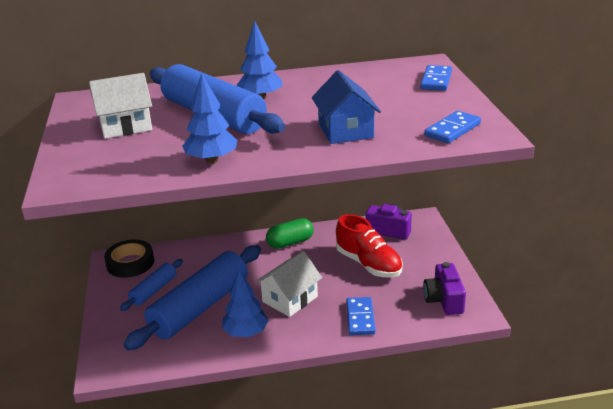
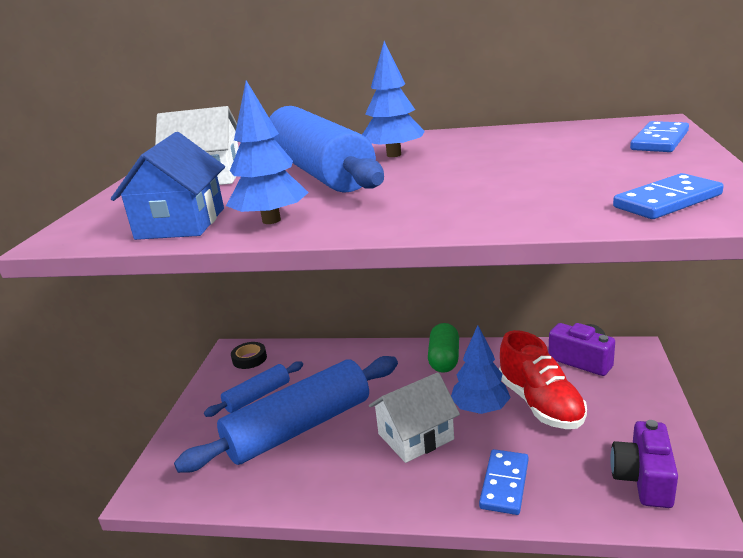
camera: 20 degrees right, 5 degrees down
black tape [104,239,154,278] -> black tape [231,342,267,369], size x0.61
blue tree [222,269,269,337] -> blue tree moved to [451,325,511,414]
green capsule [266,218,314,249] -> green capsule turned 75 degrees counterclockwise [428,323,459,373]
blue house [312,70,381,144] -> blue house moved to [111,132,225,240]

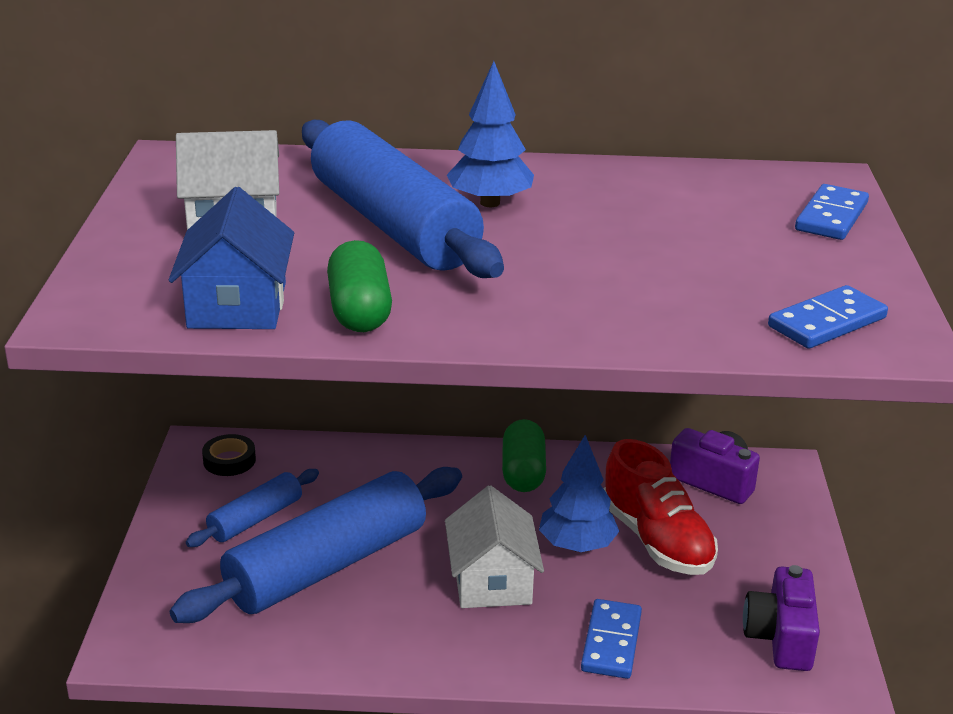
camera: 10 degrees left, 5 degrees up
blue tree [226,80,309,224] -> green capsule [327,240,392,332]
white house [369,372,460,463] -> white house turned 60 degrees counterclockwise [445,485,544,608]

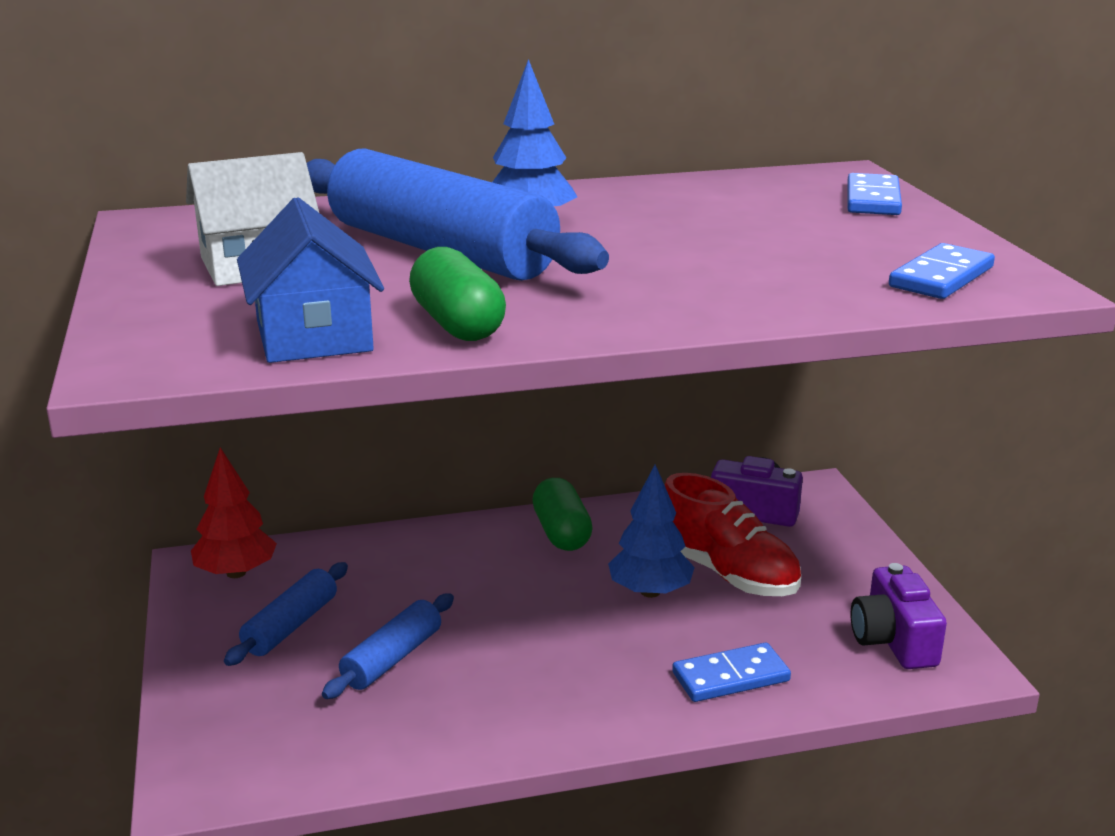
camera: 15 degrees left, 5 degrees down
blue rolling pin [170,467,462,623] -> blue rolling pin [322,593,454,699], size x0.50
black tape [202,434,256,476] -> red tree [191,447,277,578]
white house [445,485,544,608] -> none
blue domino [581,599,642,679] -> blue domino turned 75 degrees clockwise [672,642,791,702]

